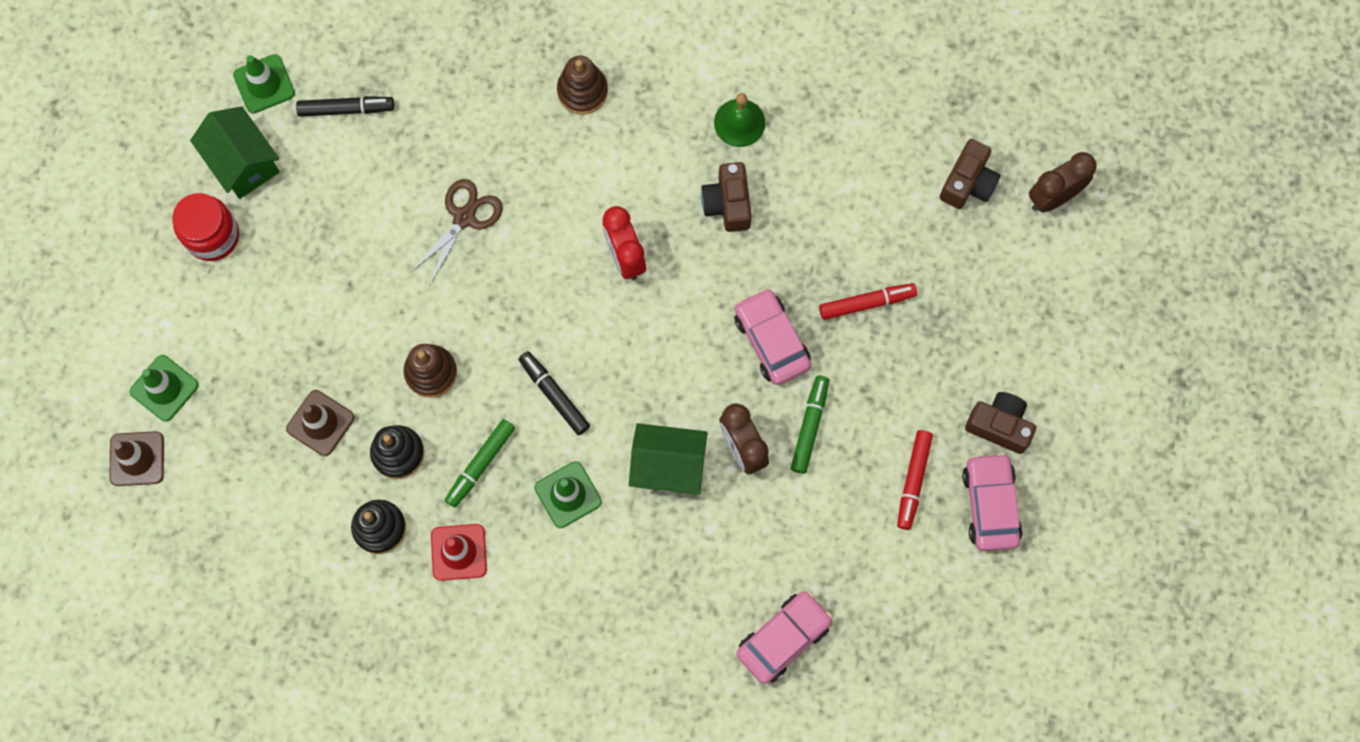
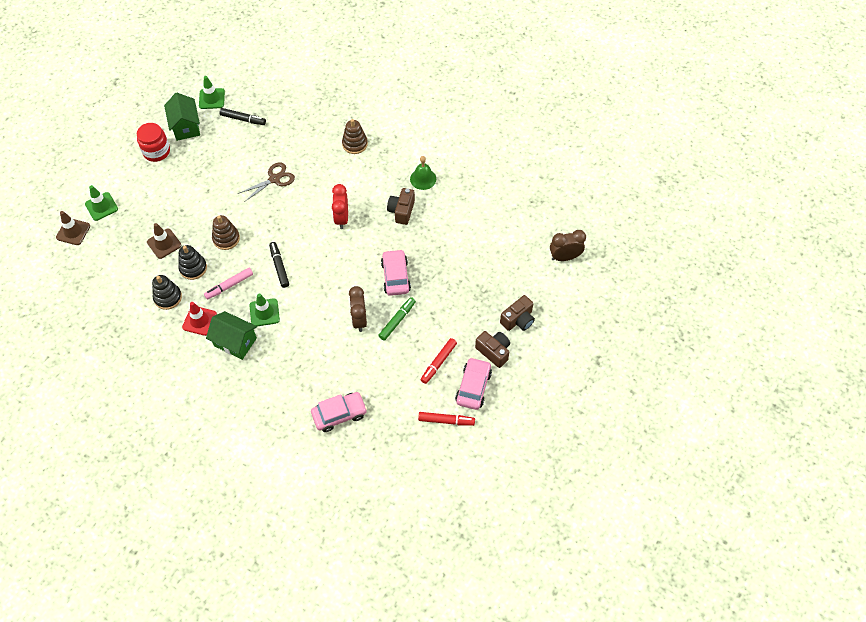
camera: 20 degrees right, 15 degrees down
green marker [445,419,515,507] -> pink marker [204,268,253,300]
green house [629,423,708,495] -> green house moved to [206,311,257,360]
red marker [819,283,917,320] -> red marker moved to [418,412,475,426]
brown camera [940,139,1001,209] -> brown camera moved to [500,295,535,331]

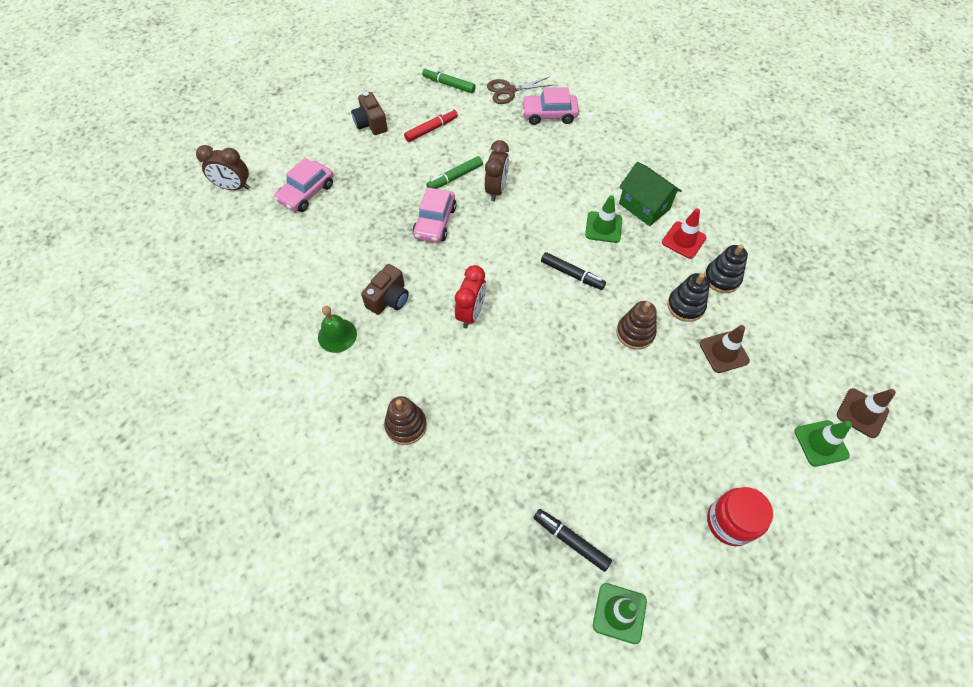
camera: 160 degrees left, 0 degrees up
green house [164,92,200,141] -> none
pink marker [204,268,253,300] -> none
brown scissors [238,162,295,202] -> brown scissors moved to [487,77,553,104]
black marker [269,242,289,288] -> black marker turned 60 degrees counterclockwise [541,252,606,290]
red marker [418,412,475,426] -> green marker [422,68,476,93]
pink car [455,357,492,410] -> pink car moved to [274,158,333,212]
brown camera [500,295,535,331] -> none

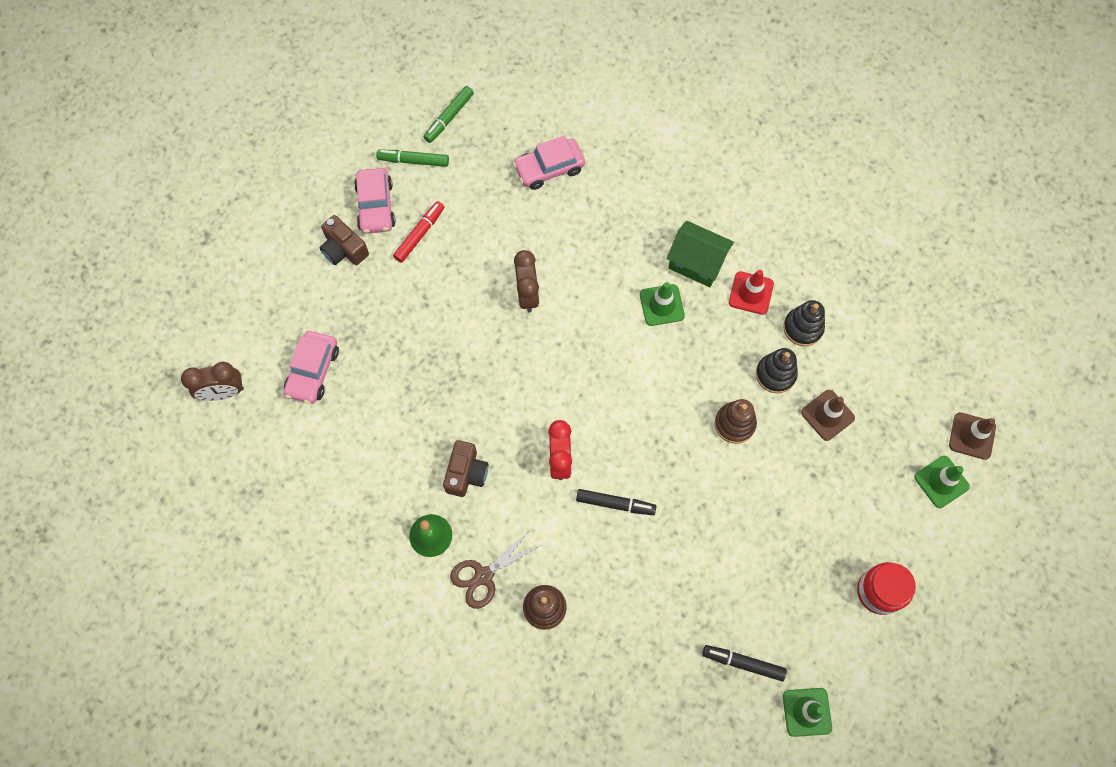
camera: 20 degrees left, 10 degrees up
pink car [413,187,457,243] -> pink car moved to [354,168,396,234]
green marker [426,156,483,189] -> green marker moved to [424,86,474,143]
brown scissors [487,77,553,104] -> brown scissors moved to [450,530,541,609]
black marker [541,252,606,290] -> black marker moved to [576,489,656,515]

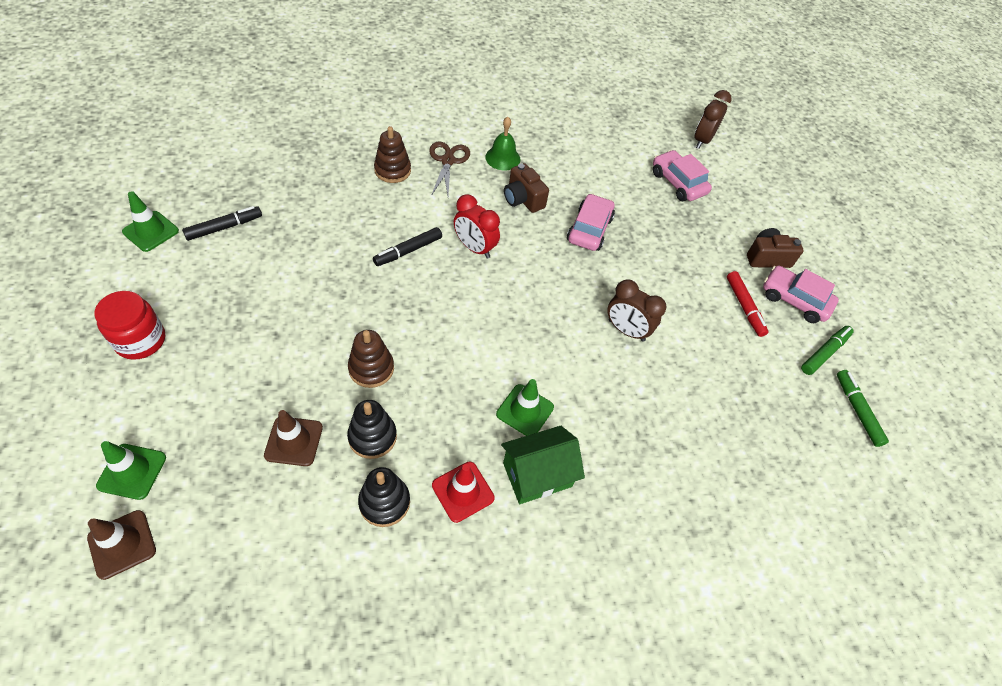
camera: 125 degrees right, 15 degrees down
pink car [513,136,585,190] -> pink car moved to [567,194,615,251]

